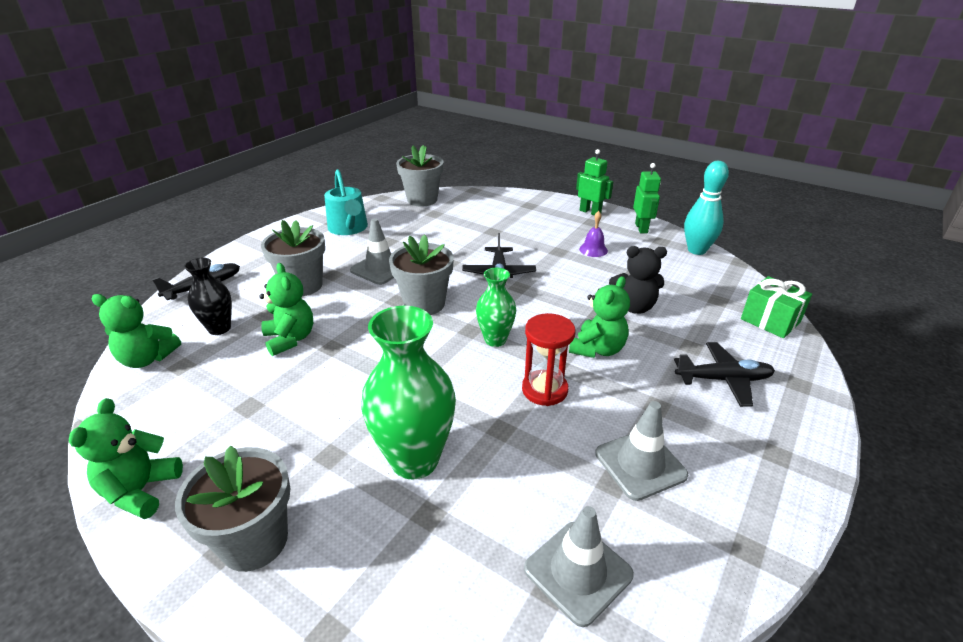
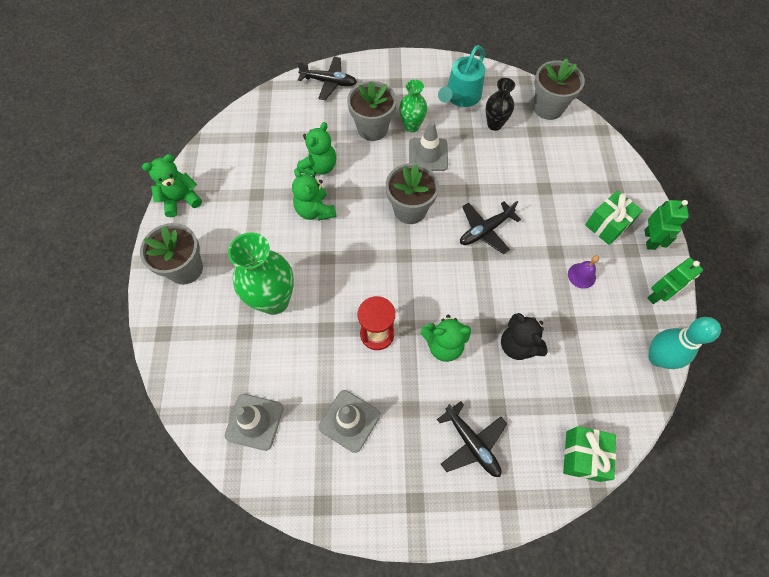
camera: 55 degrees right, 30 degrees up
green teddy bear [91,294,181,368] -> green teddy bear moved to [292,168,337,221]
black vase [184,258,232,335] -> black vase moved to [486,78,515,131]
green vase [476,268,516,347] -> green vase moved to [399,79,427,132]
none -> green gift [585,191,643,245]

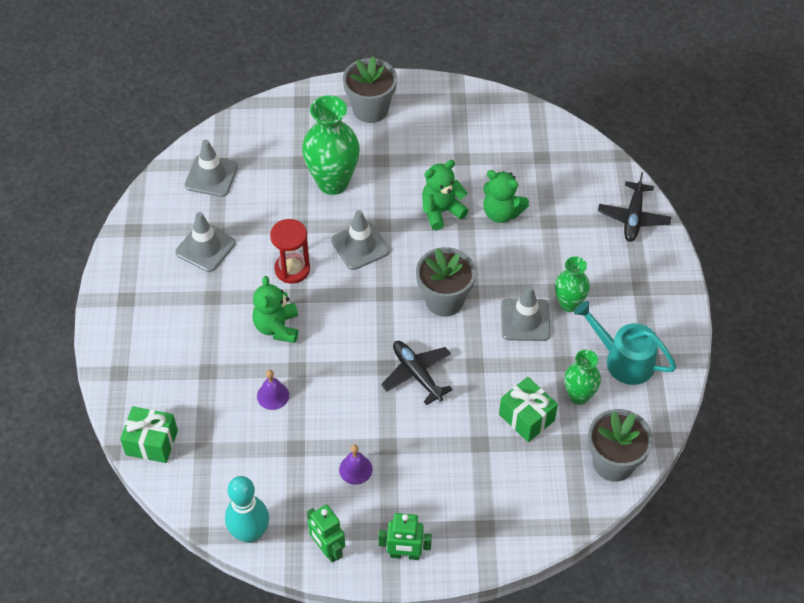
camera: 90 degrees right, 10 degrees down
green teddy bear [142,154,202,217] -> none
grey flower pot [347,81,397,141] -> none
black plane [437,401,507,477] -> none
black vase [486,78,515,131] -> green vase [565,350,601,405]
black teddy bear [501,313,548,360] -> purple bell [257,370,289,410]
green gift [585,191,643,245] -> green gift moved to [499,377,558,442]
none -> grey traffic cone [331,210,390,270]

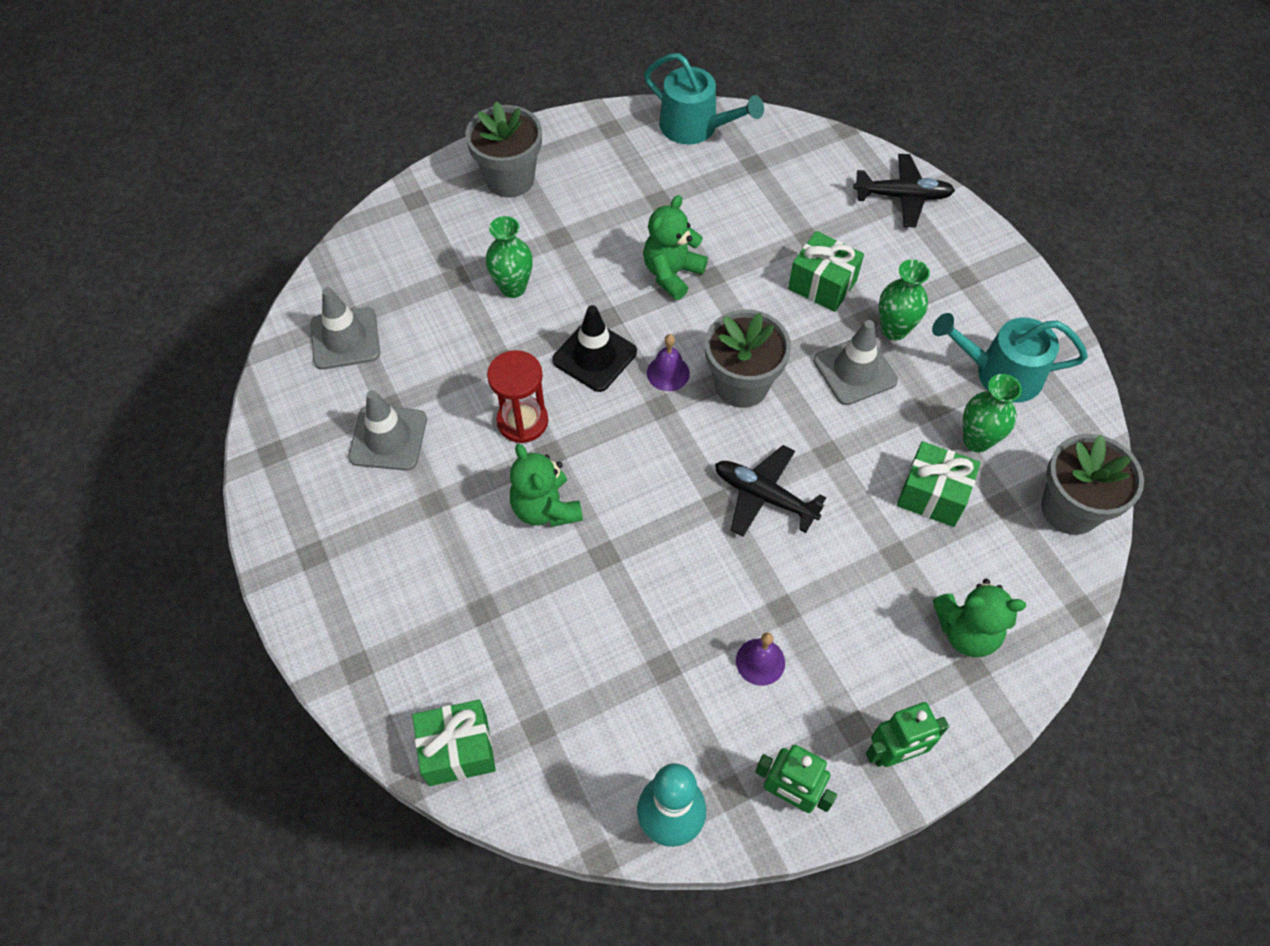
camera: 25 degrees left, 5 degrees up
purple bell [257,370,289,410] -> purple bell moved to [647,334,690,391]
green vase [302,95,360,195] -> green vase [486,216,533,298], size x0.58
grey traffic cone [331,210,390,270] -> black traffic cone [552,305,637,392]
green teddy bear [483,170,529,223] -> green teddy bear moved to [933,579,1026,657]
black plane [598,172,671,242] -> black plane turned 75 degrees counterclockwise [853,154,955,227]
none -> turquoise watering can [644,53,764,144]
none -> green gift [788,231,864,312]

